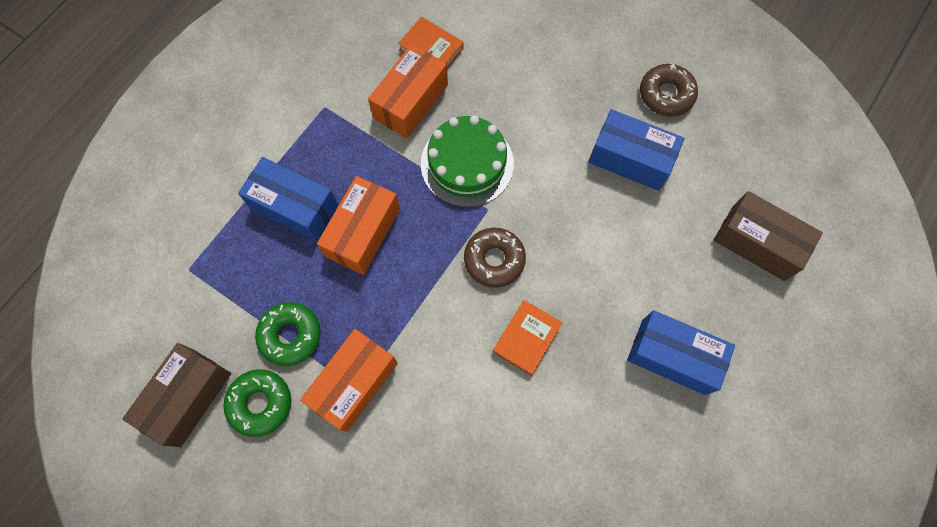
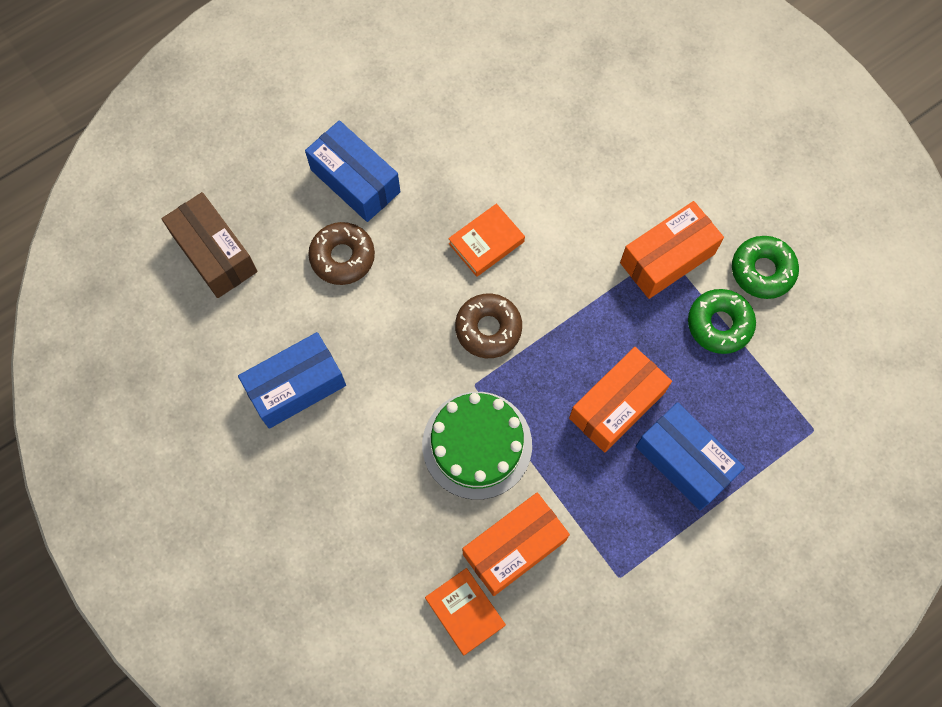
camera: 160 degrees left, 0 degrees up
brown box [122,343,231,447] -> none
blue box [588,109,684,191] -> blue box turned 75 degrees counterclockwise [238,332,346,429]
brown donut [640,64,698,117] -> brown donut moved to [308,222,375,285]

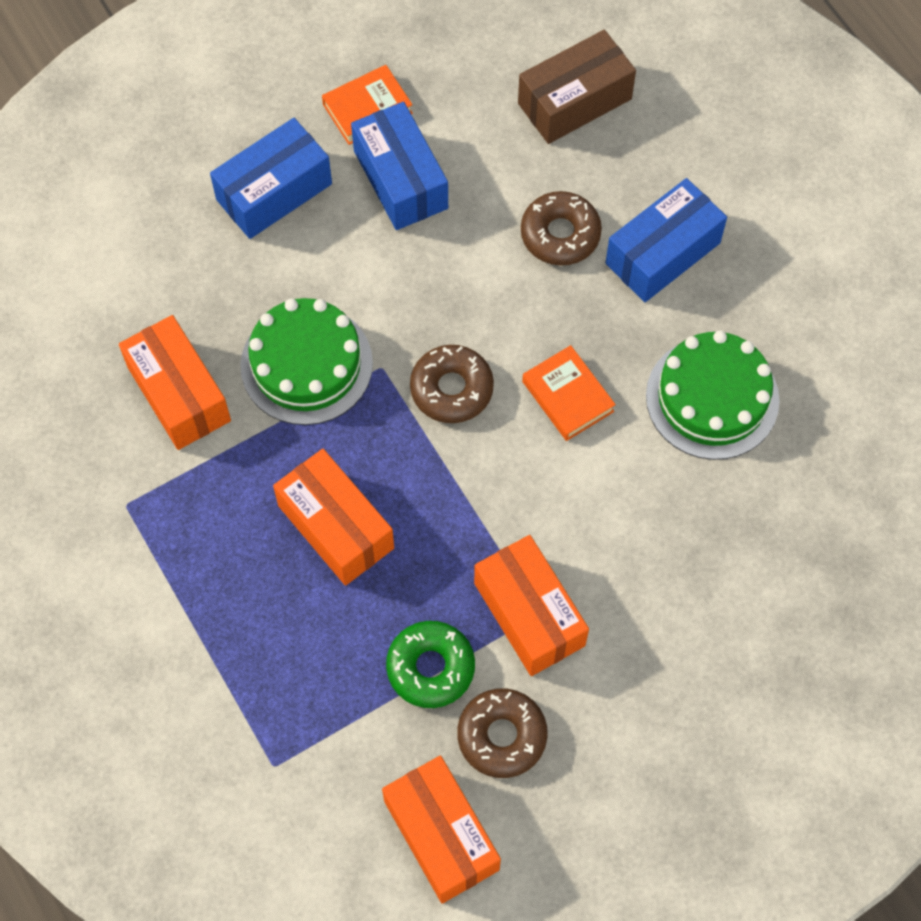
camera: 95 degrees right, 5 degrees down
orange book [425,568,506,655] -> orange book moved to [322,65,413,145]
blue box [636,402,745,510] -> blue box moved to [210,118,332,239]
green donut [732,236,799,299] -> brown donut [457,688,548,778]
none -> orange box [382,756,501,904]
none -> green cake [646,331,780,460]

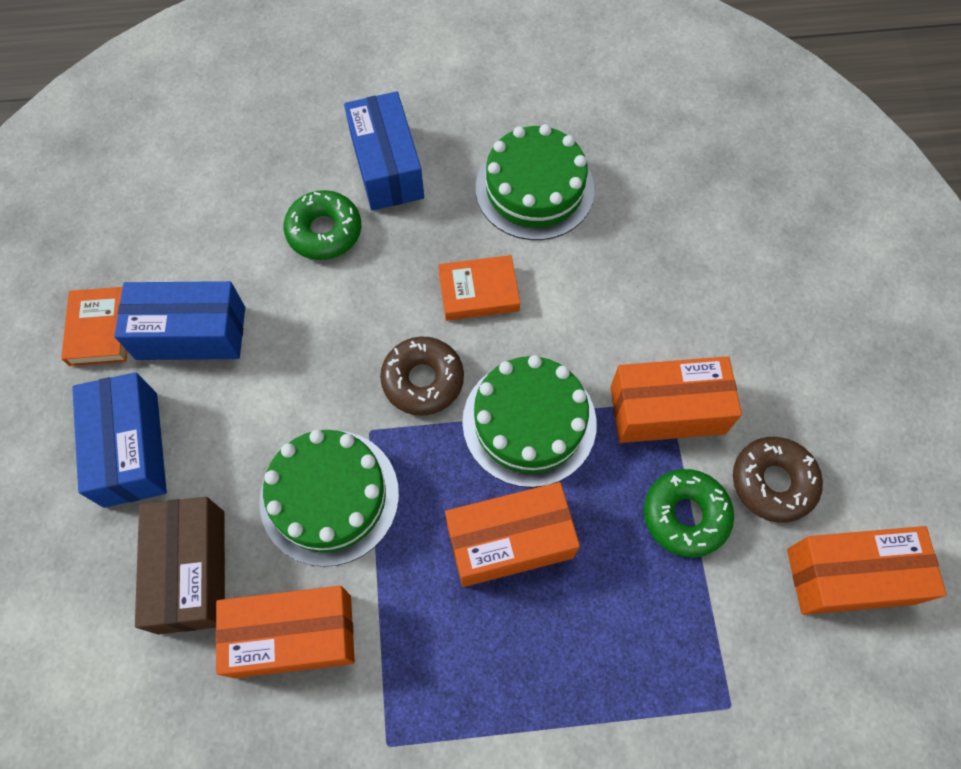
camera: 65 degrees left, 0 degrees up
brown box [518,30,636,144] -> brown box moved to [135,497,225,635]
brown donut [521,191,602,266] -> green donut [284,190,361,260]
none -> green cake [462,355,597,487]

